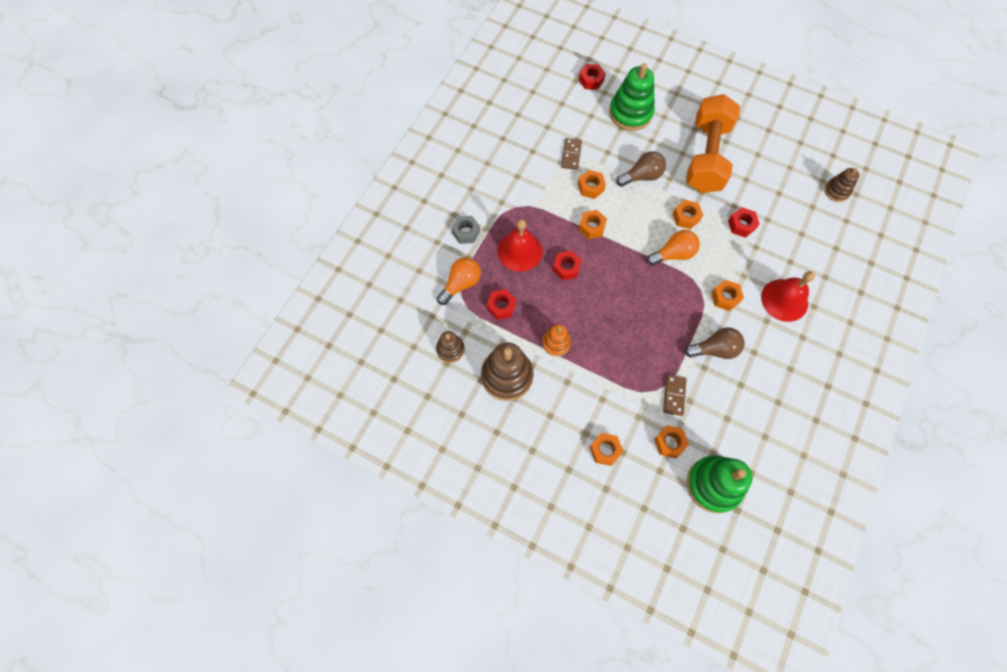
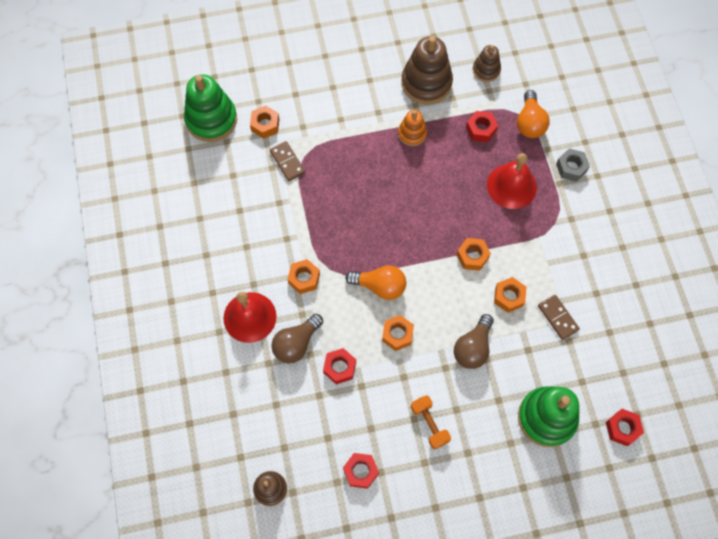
camera: 140 degrees right, 0 degrees up
red nut [553,250,582,281] -> red nut moved to [343,453,379,489]
orange nut [589,433,623,466] -> none
orange light bulb [647,230,700,266] -> orange light bulb turned 105 degrees counterclockwise [345,265,406,300]
brown light bulb [684,327,745,359] -> brown light bulb moved to [272,314,323,363]
orange dumbbell [686,94,740,193] -> orange dumbbell [411,395,451,450], size x0.42

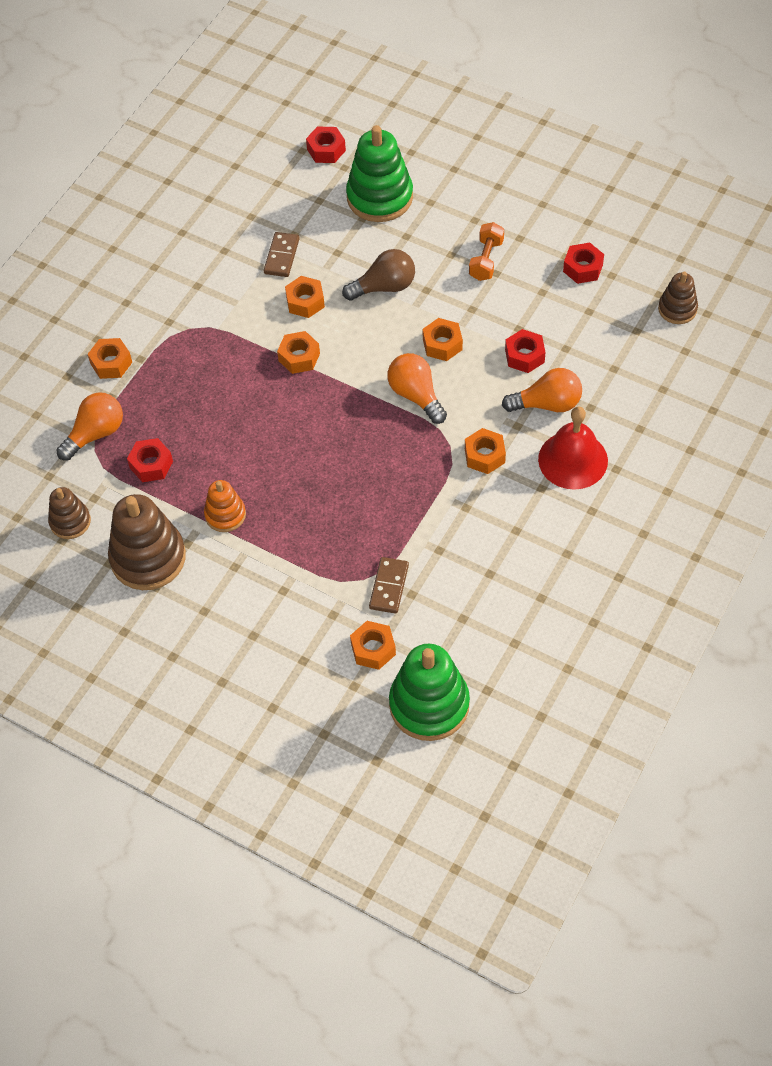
camera: 135 degrees left, 10 degrees down
brown light bulb [272,314,323,363] -> orange light bulb [502,368,582,412]
red bell [487,153,537,209] -> none
grey nut [556,148,590,182] -> orange nut [88,338,132,379]

